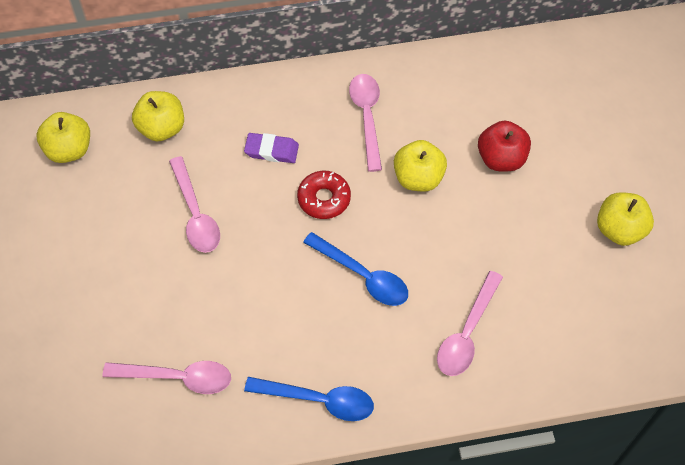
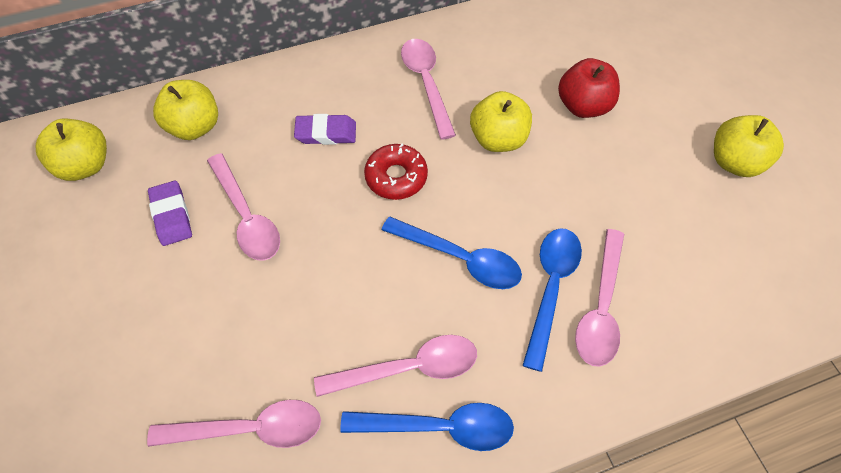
camera: 10 degrees left, 0 degrees up
none -> purple eraser [148,180,192,246]
none -> pink spoon [314,335,477,397]
none -> blue spoon [522,228,582,372]

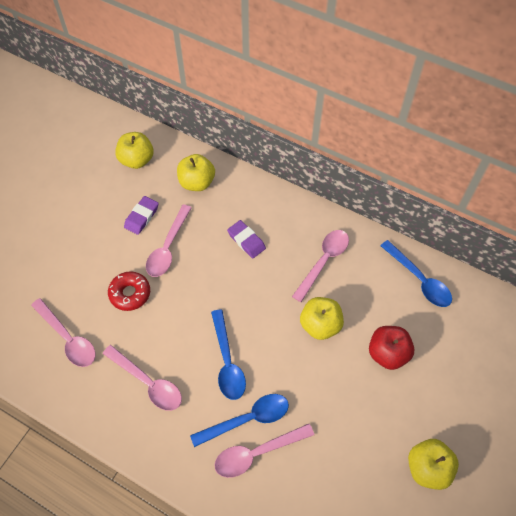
camera: 50 degrees right, 0 degrees up
blue spoon [340,403,514,451] -> blue spoon moved to [380,240,452,307]
red donut [364,144,428,200] -> red donut moved to [108,271,150,311]

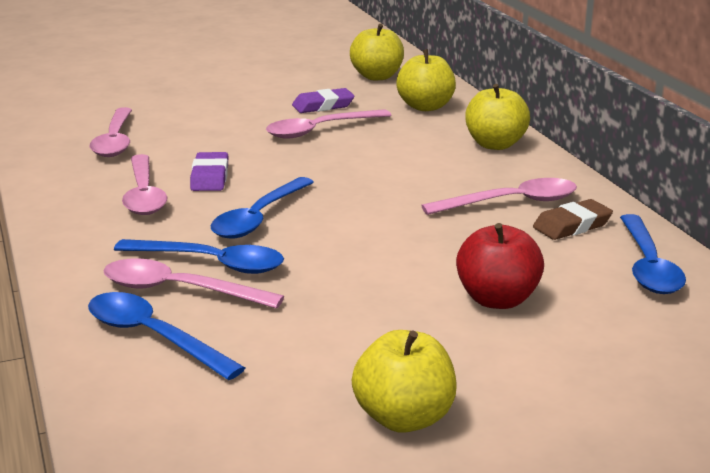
camera: 40 degrees right, 35 degrees down
red donut [108,271,150,311] -> none
purple eraser [227,220,266,258] -> purple eraser moved to [190,152,228,191]
yellow apple [300,297,344,340] -> yellow apple moved to [465,84,530,150]
none -> blue spoon [88,292,245,380]
none -> brown eraser [533,199,613,240]

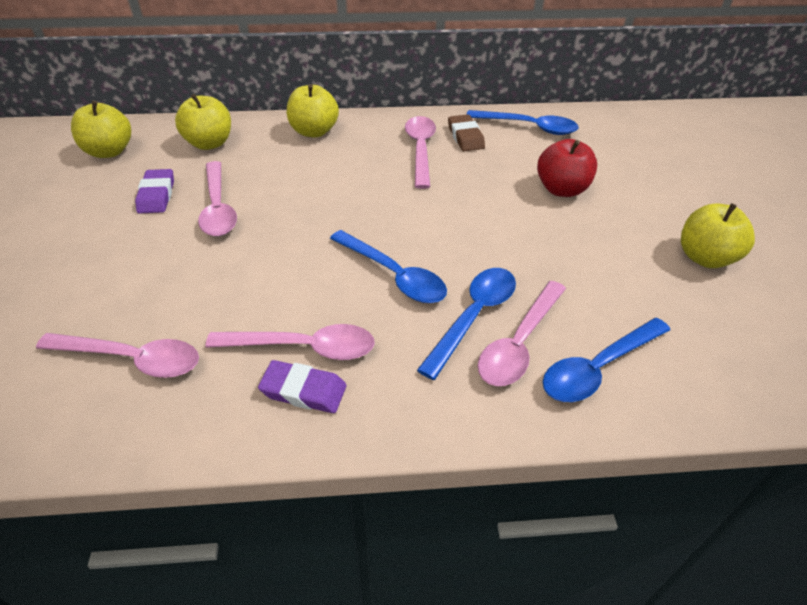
camera: 75 degrees left, 20 degrees up
purple eraser [190,152,228,191] -> purple eraser moved to [258,360,346,413]

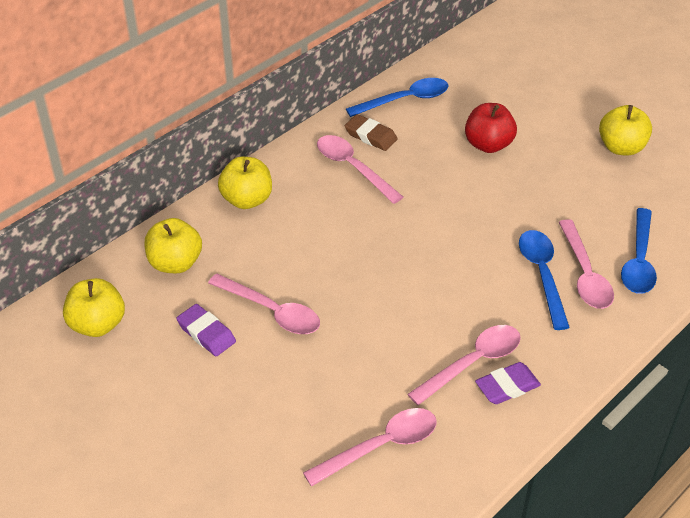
camera: 40 degrees left, 0 degrees up
blue spoon [330,230,447,303] -> none

